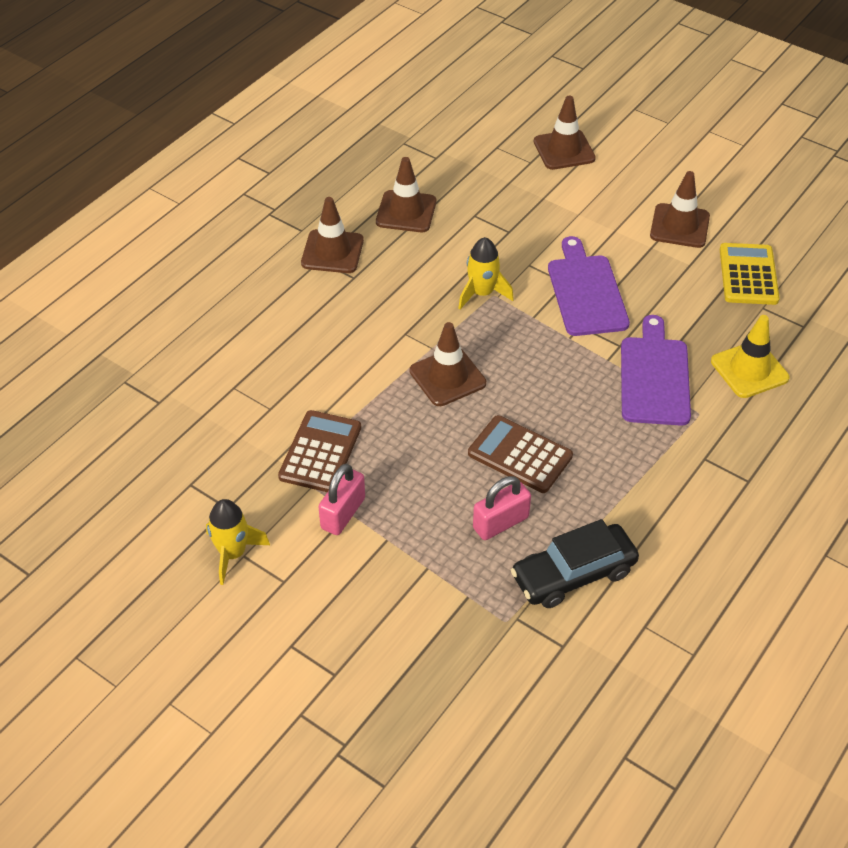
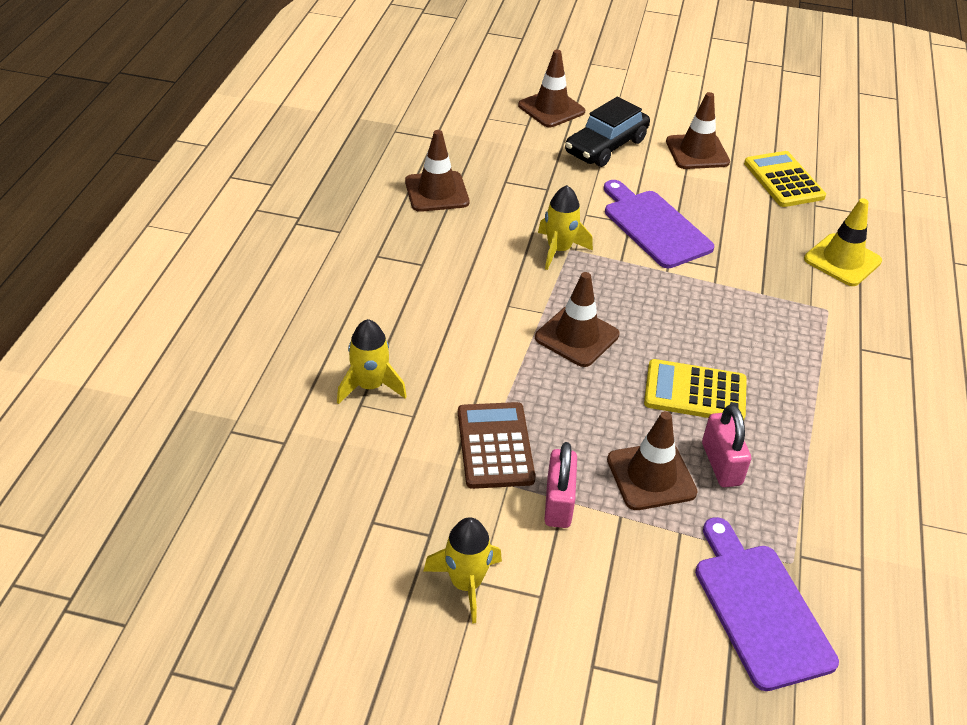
camera: 25 degrees left, 5 degrees down
brown traffic cone [301,197,364,273] -> brown traffic cone moved to [607,411,698,510]
brown calculator [468,415,573,493] -> yellow calculator [644,359,747,419]
pink padlock [473,476,531,540] -> pink padlock turned 45 degrees counterclockwise [702,404,751,487]
black car [511,519,639,608] -> black car moved to [565,97,650,167]
purple cutting board [621,315,691,426] -> purple cutting board moved to [695,517,839,691]
none -> yellow rocket [337,319,407,404]

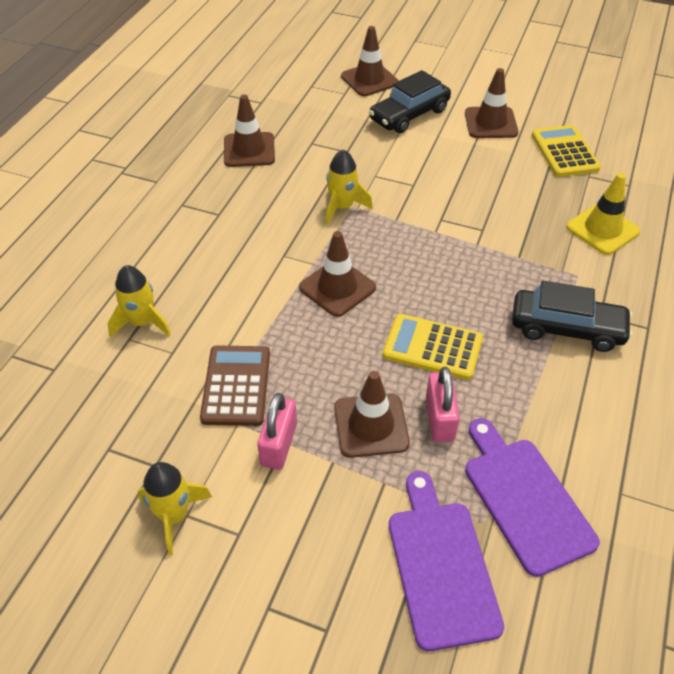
camera: 10 degrees right, 5 degrees up
purple cutting board [604,180,715,268] -> purple cutting board moved to [465,418,600,577]
none -> black car [512,281,633,352]

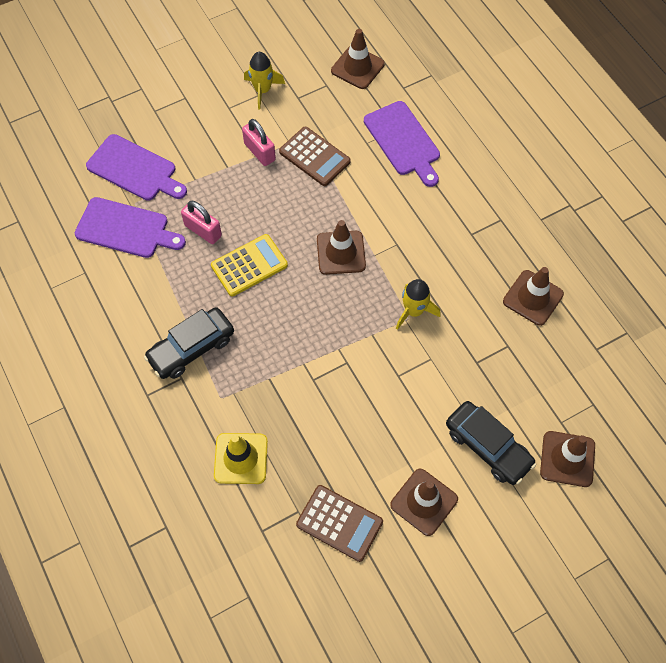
camera: 130 degrees right, 15 degrees up
yellow rocket [108,265,171,337] -> purple cutting board [364,101,440,187]
brown traffic cone [334,371,410,458] -> brown traffic cone moved to [331,29,385,89]
black car [369,70,451,133] -> black car turned 135 degrees clockwise [446,401,536,485]
yellow calculator [532,125,601,177] -> brown calculator [296,485,383,562]

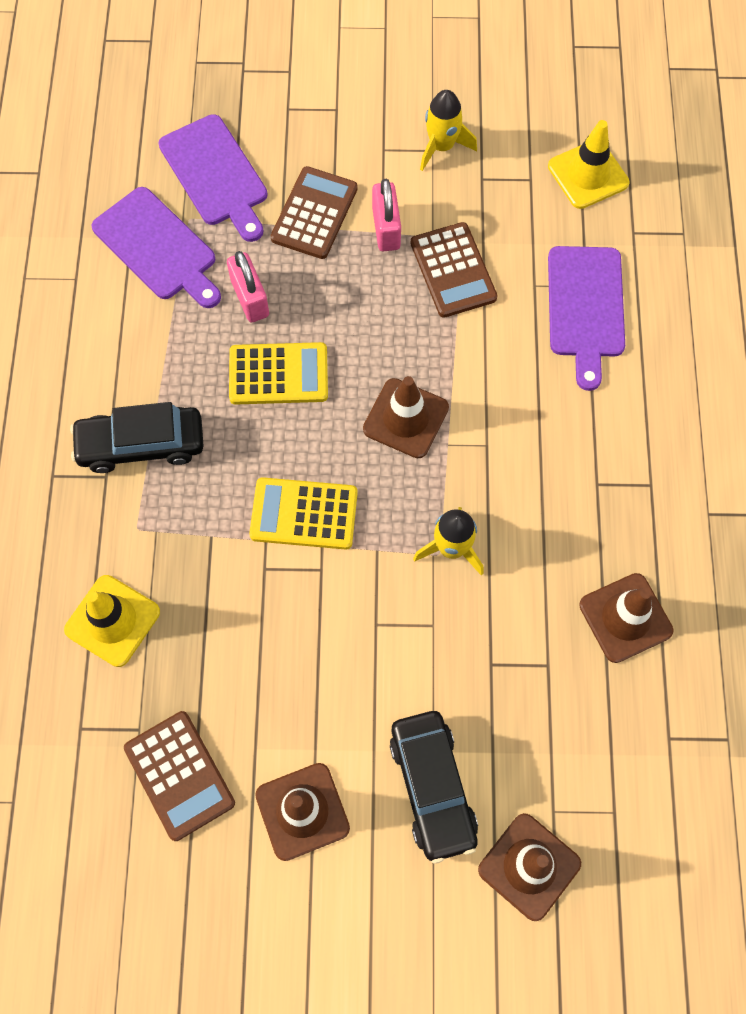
camera: 30 degrees right, 5 degrees up
brown traffic cone [331,29,385,89] -> yellow traffic cone [548,120,629,209]
none -> yellow calculator [249,477,358,550]
none -> brown calculator [271,166,358,259]

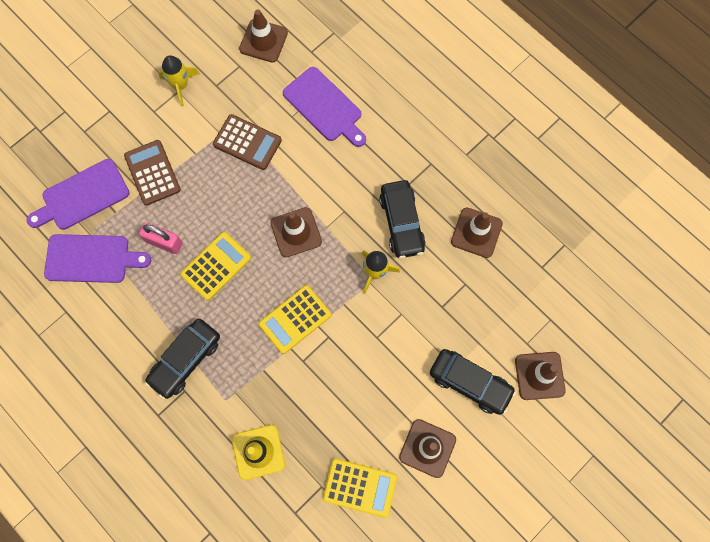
camera: 45 degrees left, 5 degrees up
brown calculator [124,711,235,841] -> yellow calculator [323,458,397,518]
purple cutting board [159,114,268,242] -> purple cutting board turned 135 degrees clockwise [27,159,129,230]
pink padlock [372,179,401,252] -> none
yellow traffic cone [548,120,629,209] -> brown traffic cone [239,9,288,63]
none -> black car [379,180,426,259]

